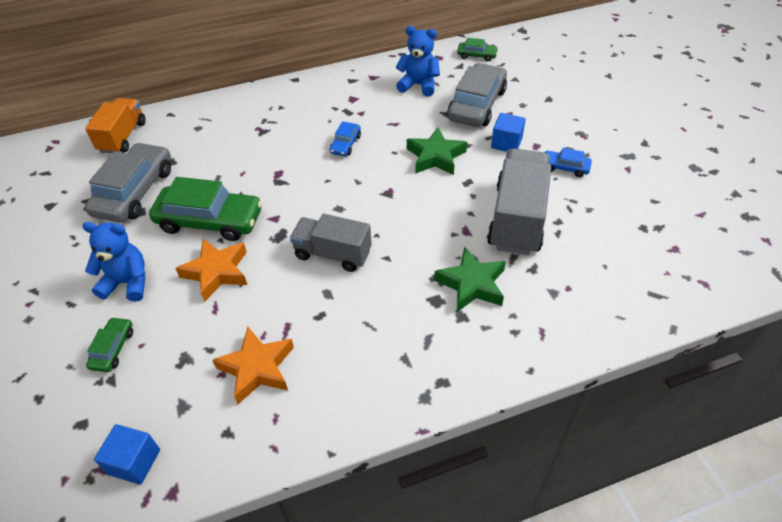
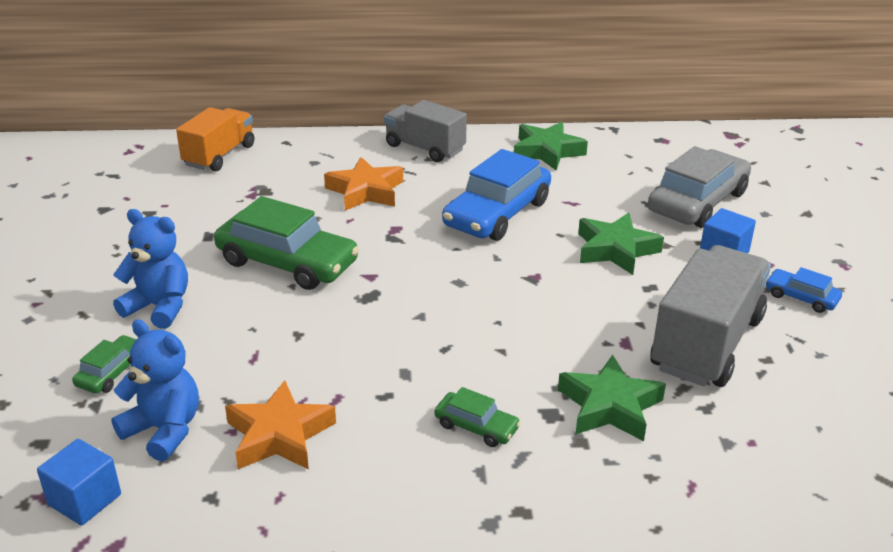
camera: 15 degrees right, 15 degrees down
grey car [85,142,171,222] -> none
orange star [175,239,247,302] -> orange star moved to [324,157,403,211]
grey truck [290,214,372,272] -> grey truck moved to [384,100,467,162]
blue car [330,121,361,156] -> blue car [442,149,551,241], size x2.09
blue teddy bear [396,26,440,97] -> blue teddy bear moved to [111,319,199,461]
green car [457,38,498,61] -> green car moved to [434,387,521,447]
none -> green star [514,122,588,170]

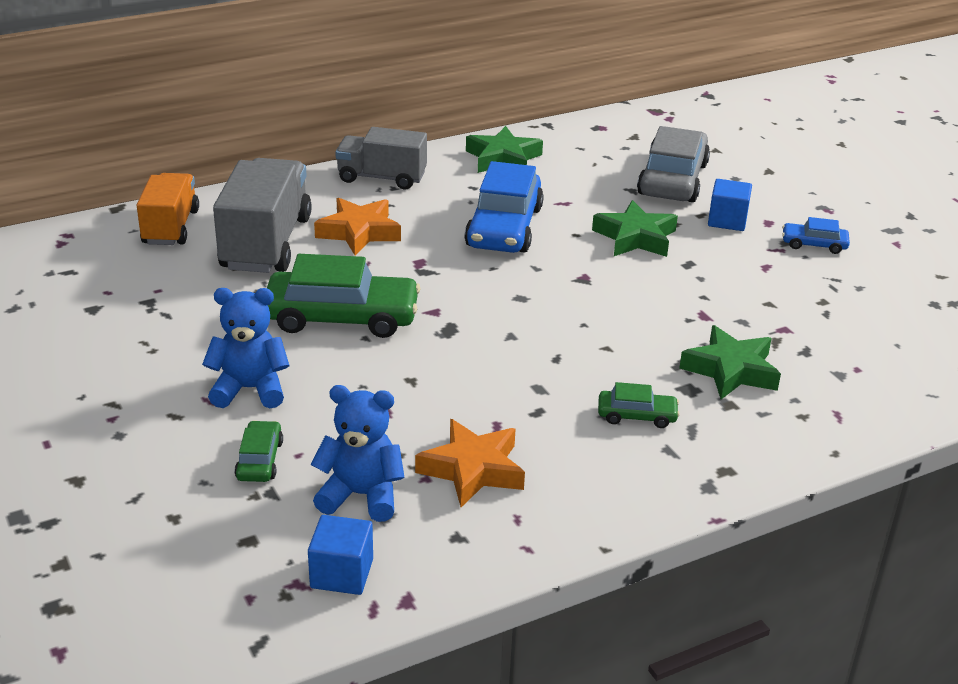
camera: 25 degrees left, 0 degrees up
grey truck [650,245,771,387] -> grey truck moved to [213,158,312,273]

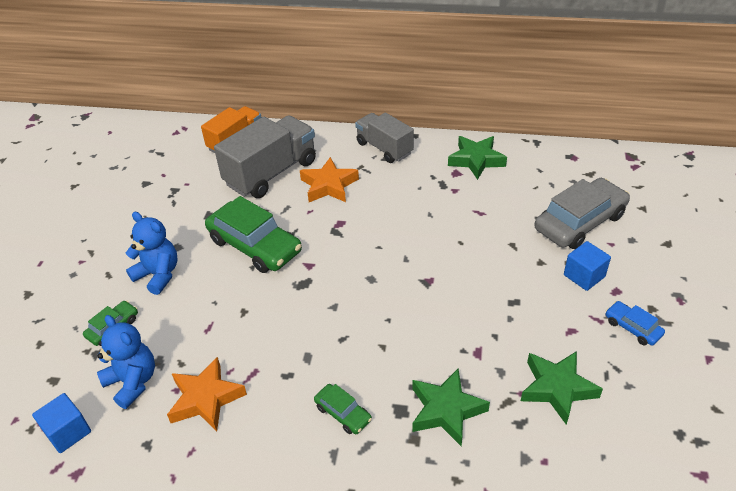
camera: 40 degrees right, 10 degrees up
blue car [464,161,544,253] -> none
green star [592,200,678,257] -> green star moved to [521,351,603,425]

